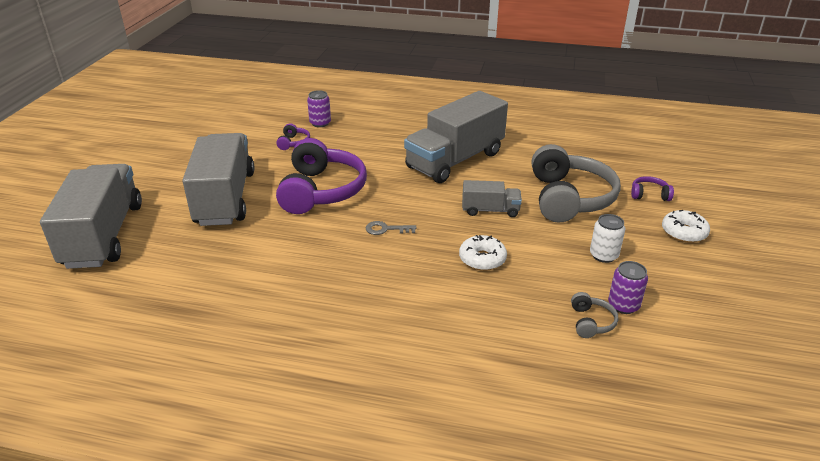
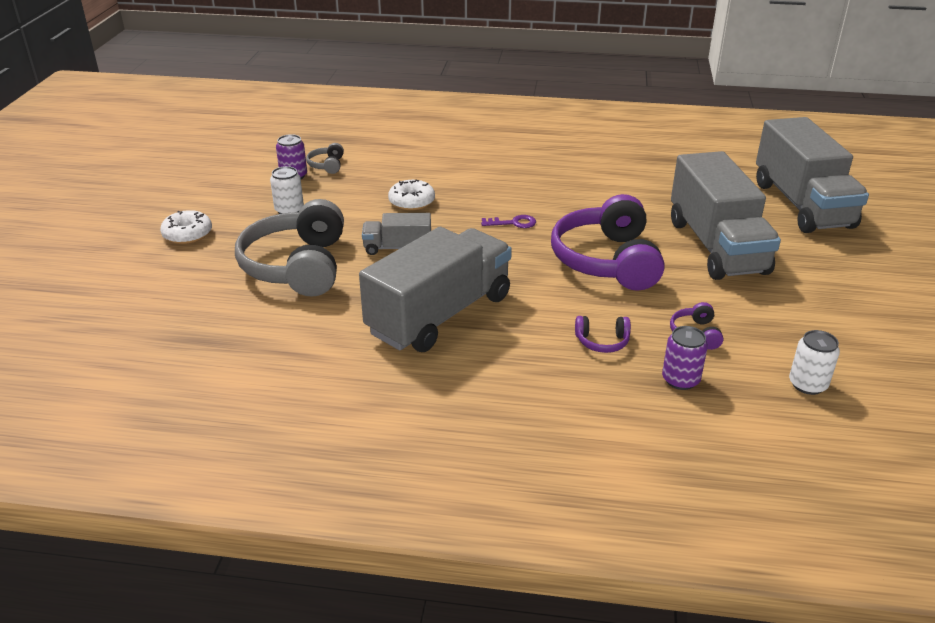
camera: 175 degrees right, 0 degrees up
grey key [366,221,416,235] -> purple key [481,215,536,228]
purple headphones [631,176,674,201] -> purple headphones moved to [575,316,631,353]
none -> white can [789,330,840,395]

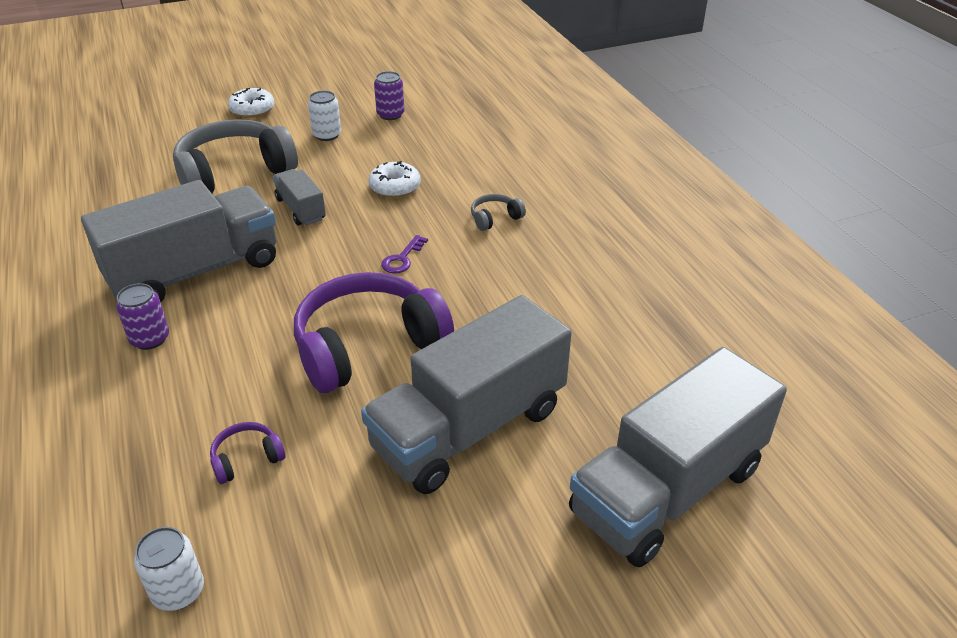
camera: 60 degrees right, 5 degrees up
grey headphones [306,143,344,174] -> grey headphones moved to [471,194,526,231]
grey truck [359,227,512,352] -> grey truck turned 45 degrees counterclockwise [81,180,276,302]
purple key [481,215,536,228] -> purple key turned 60 degrees clockwise [381,235,428,274]
purple headphones [575,316,631,353] -> none
purple can [662,326,708,390] -> purple can moved to [116,283,169,350]

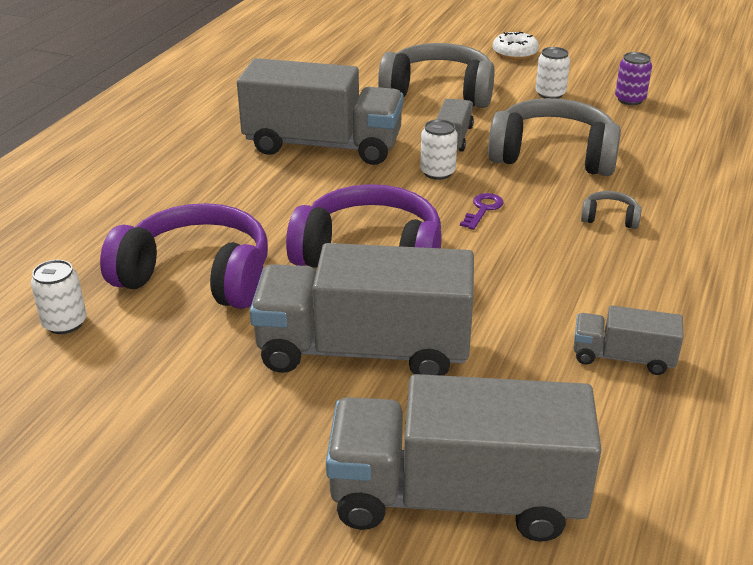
camera: 45 degrees right, 5 degrees down
purple can [116,283,169,350] -> none
purple headphones [210,422,286,484] -> purple headphones [100,203,268,309], size x2.41
white donut [369,161,421,198] -> grey headphones [488,98,621,176]
purple key [381,235,428,274] -> purple key turned 135 degrees clockwise [460,193,503,230]
none -> white can [420,119,458,180]
none -> grey truck [574,305,684,375]

